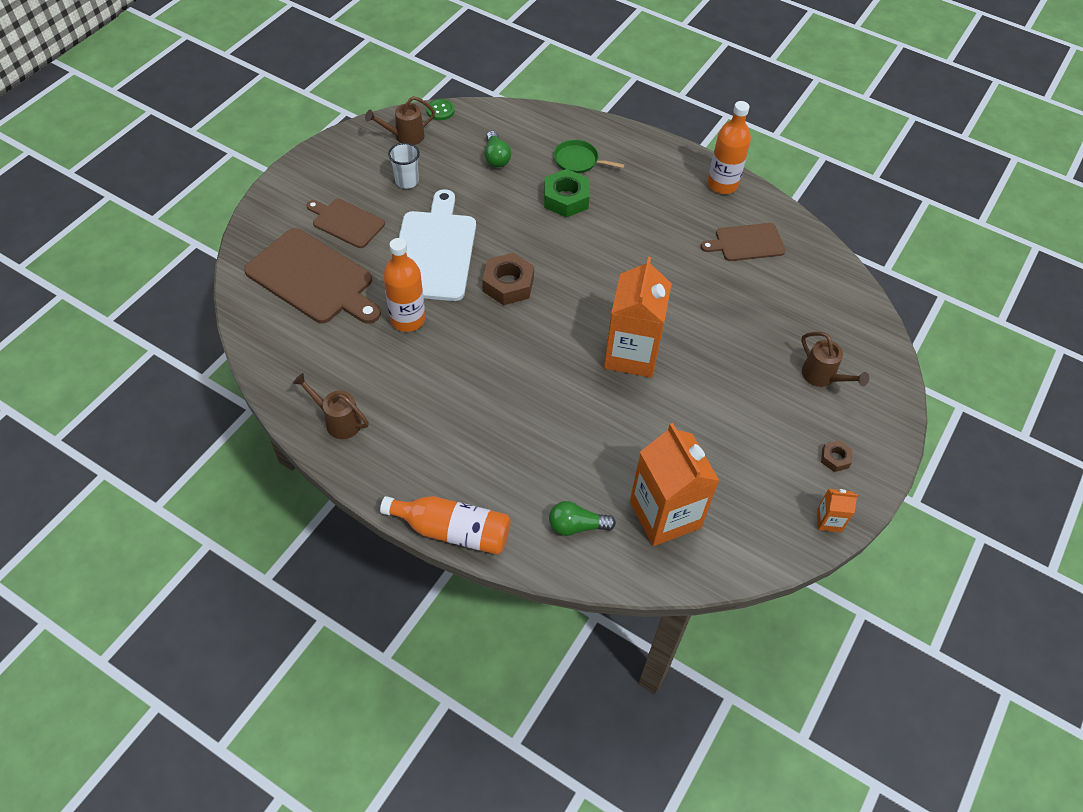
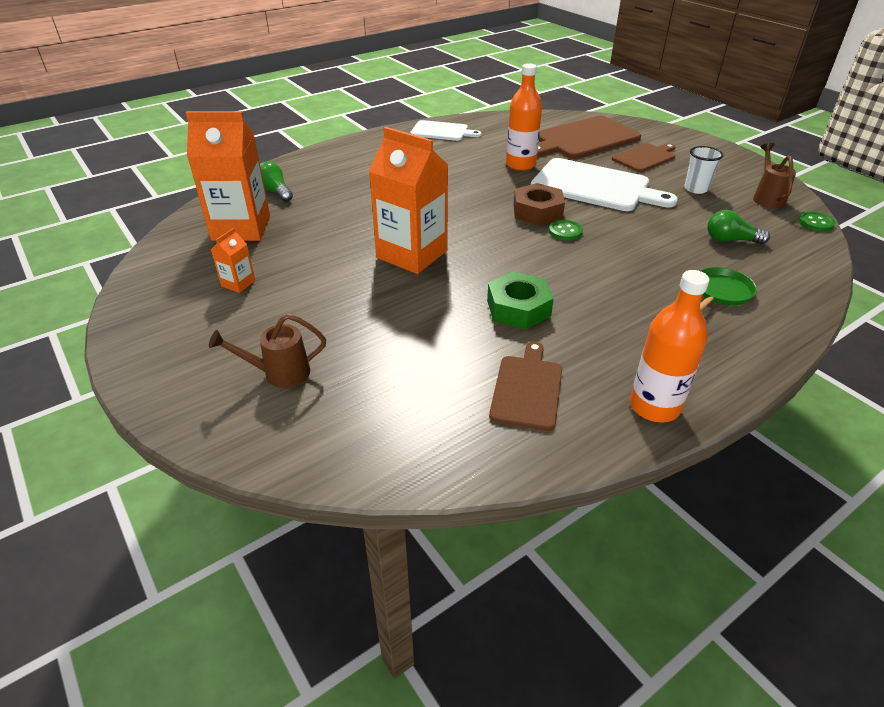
camera: 115 degrees right, 15 degrees down
brown watering can [293,373,369,439] -> white cutting board [410,120,482,141]
orange bottle [380,496,510,555] -> none
green nut [544,169,590,218] -> green nut moved to [487,272,554,329]
green light bulb [549,501,616,536] -> green light bulb turned 60 degrees counterclockwise [260,161,293,202]
orange carton [817,489,858,532] -> orange carton moved to [211,228,255,293]
brown nut [821,440,853,472] -> none
none -> green button [549,219,583,241]

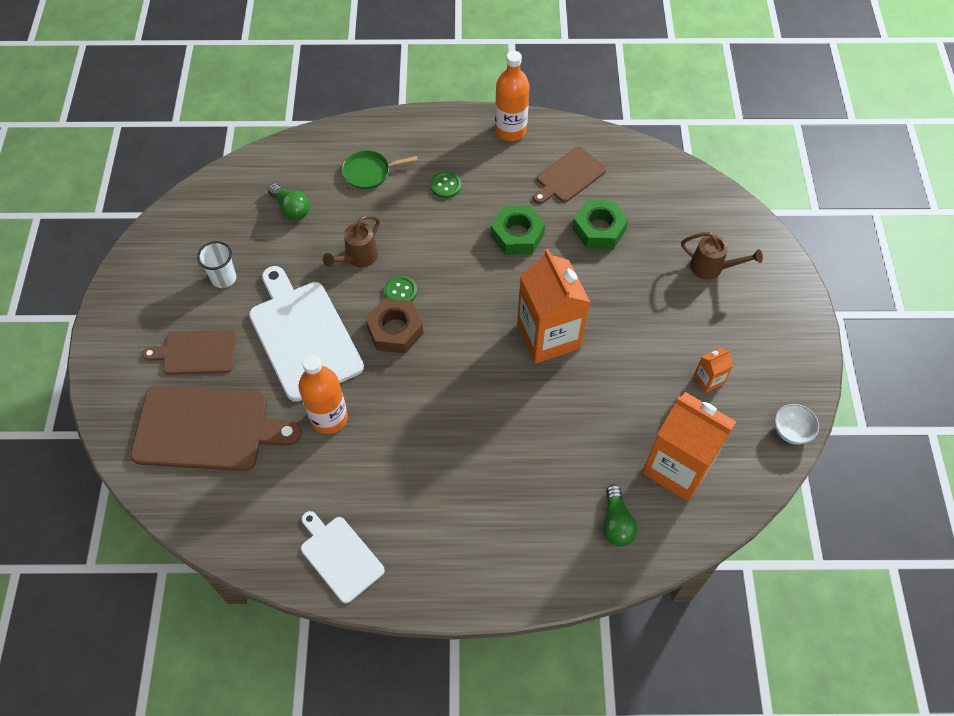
camera: 145 degrees left, 20 degrees up
brown watering can [753,143,796,208] -> brown watering can moved to [323,215,380,267]
green button [798,211,835,232] -> green button moved to [431,171,461,198]
none -> green nut [572,200,629,249]
none -> white bowl [775,404,819,445]

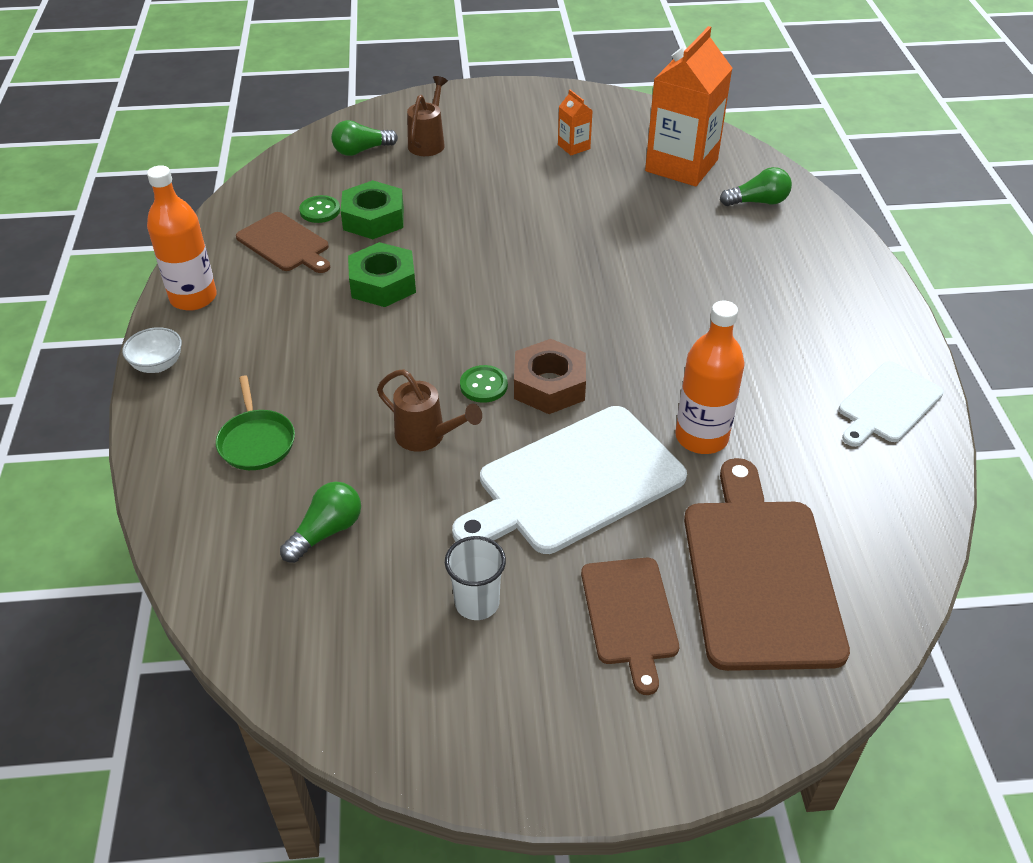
camera: 95 degrees left, 15 degrees down
green button [431,171,461,198] -> green button moved to [299,195,340,223]
orange carton [517,249,590,363] -> none
white bowl [775,404,819,445] -> white bowl moved to [122,327,182,373]
none -> green light bulb [331,120,398,156]

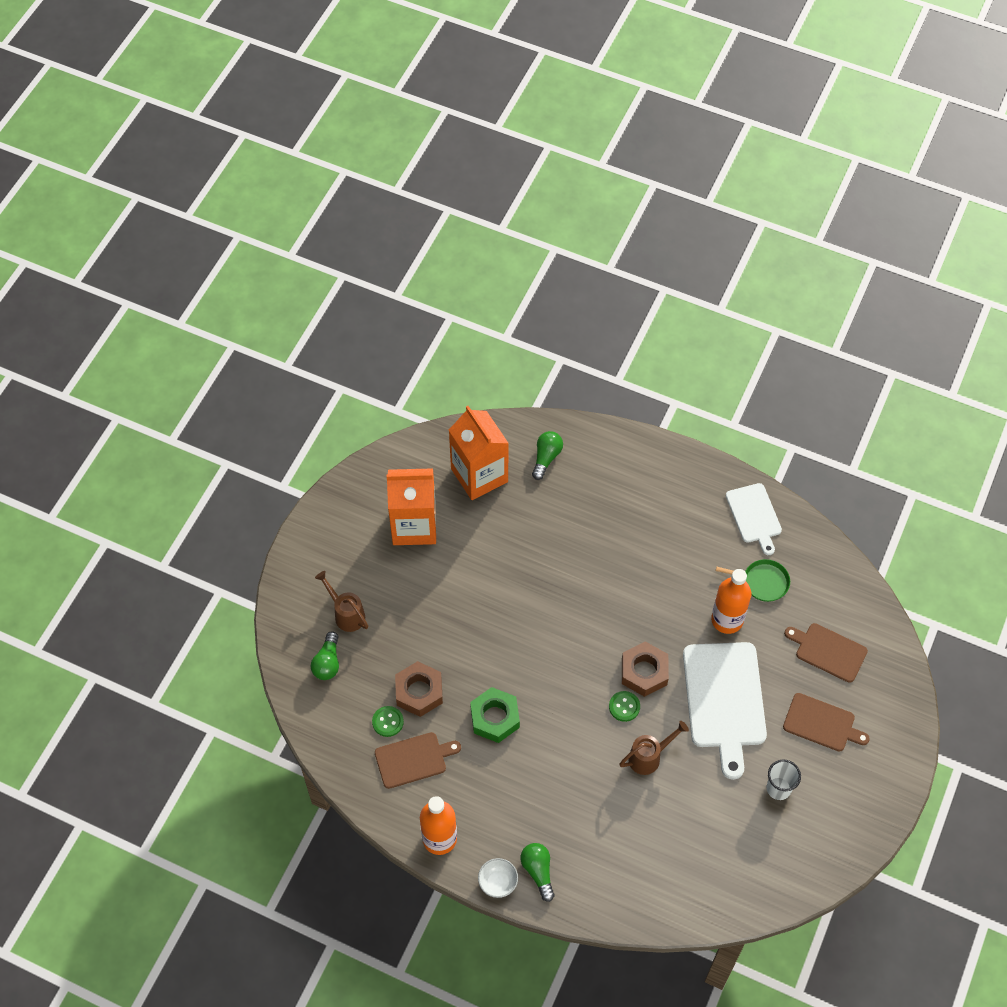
camera: 60 degrees left, 15 degrees up
green pan [216,375,295,470] -> green pan moved to [716,559,790,602]
green light bulb [280,482,361,563] -> green light bulb moved to [520,843,555,902]
green nut [341,180,404,239] -> brown nut [395,661,443,717]
orange carton [558,90,593,155] -> orange carton [387,468,436,545], size x2.29
brown cutting board [684,458,850,671] -> brown cutting board [784,623,868,683], size x0.58

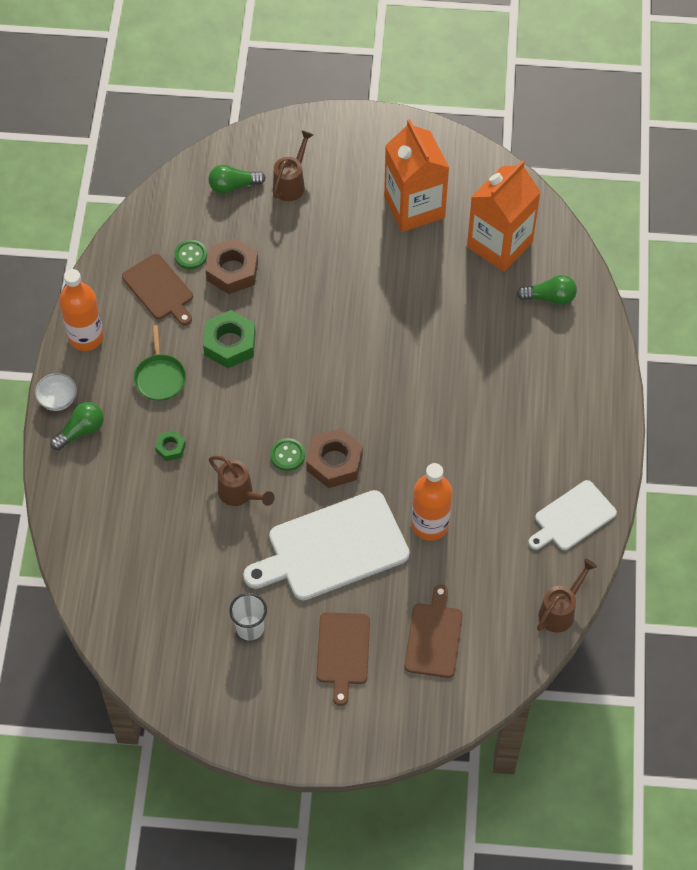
camera: 70 degrees right, 0 degrees up
green pan [716,559,790,602] -> green pan moved to [134,325,186,401]
none -> green nut [155,430,186,461]
none -> brown watering can [537,559,597,633]

